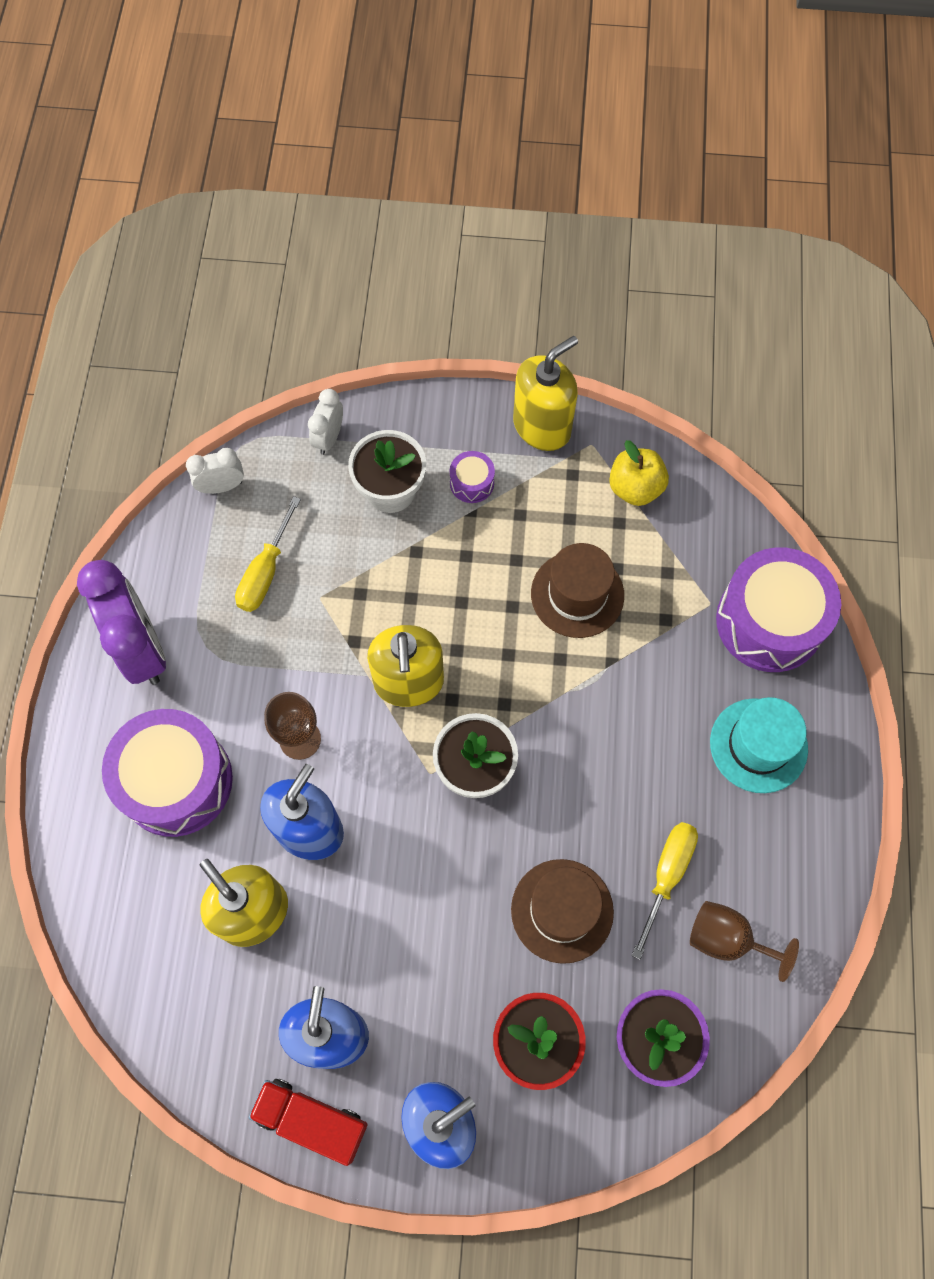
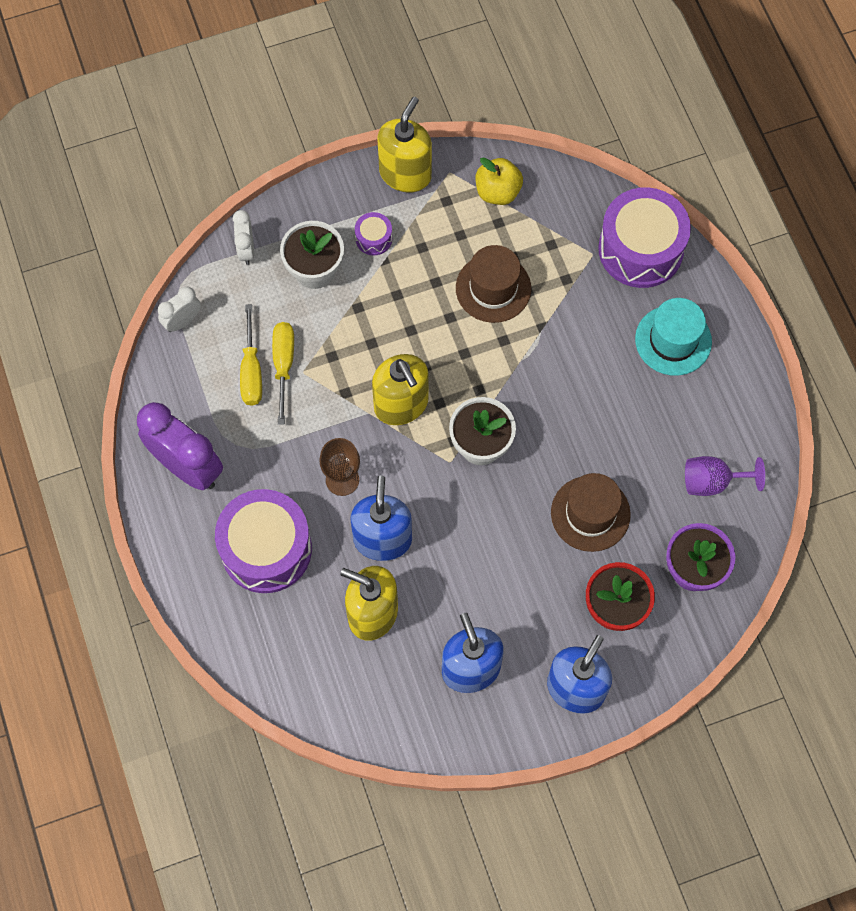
camera: 25 degrees left, 0 degrees up
red truck [249,1079,368,1166] -> none
yellow screwdriver [632,822,698,960] -> yellow screwdriver moved to [272,322,294,425]
brown goblet [690,901,799,982] -> purple goblet [685,456,765,496]

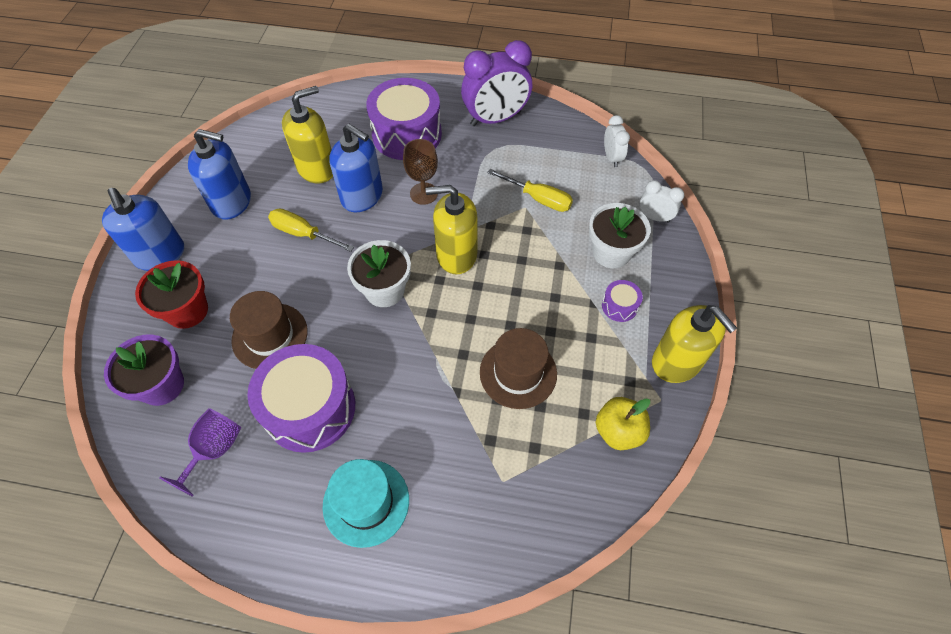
camera: 120 degrees right, 10 degrees down
yellow screwdriver [240,304,262,406] -> yellow screwdriver moved to [268,208,354,252]
purple drum [598,187,691,288] -> purple drum moved to [247,344,355,453]

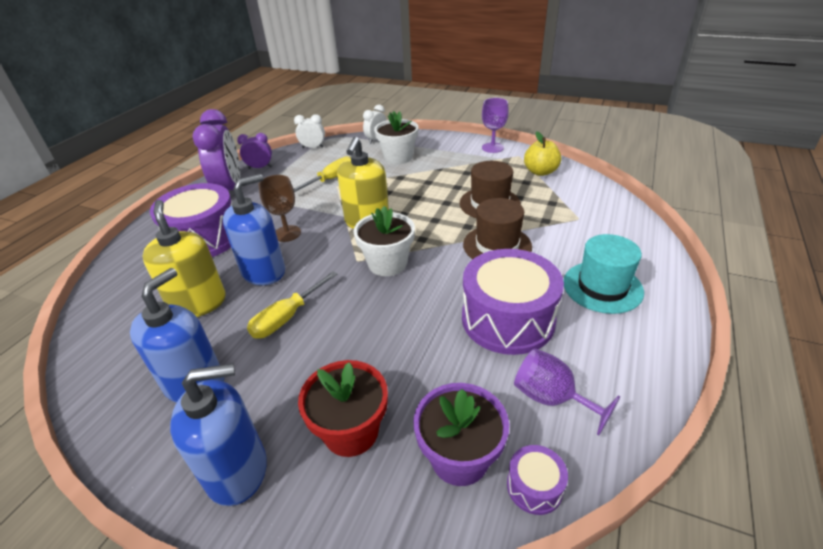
camera: 75 degrees left, 20 degrees down
brown hat [230,291,308,369] -> brown hat moved to [463,198,532,259]
purple drum [602,280,643,322] -> purple drum moved to [507,445,568,515]
yellow soap dispenser [652,305,737,383] -> purple goblet [482,98,509,153]
none -> purple clock [237,133,272,169]

